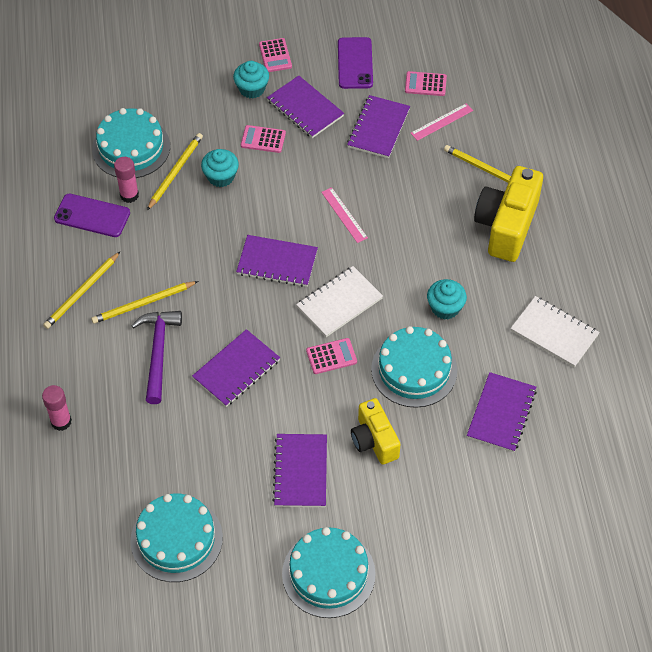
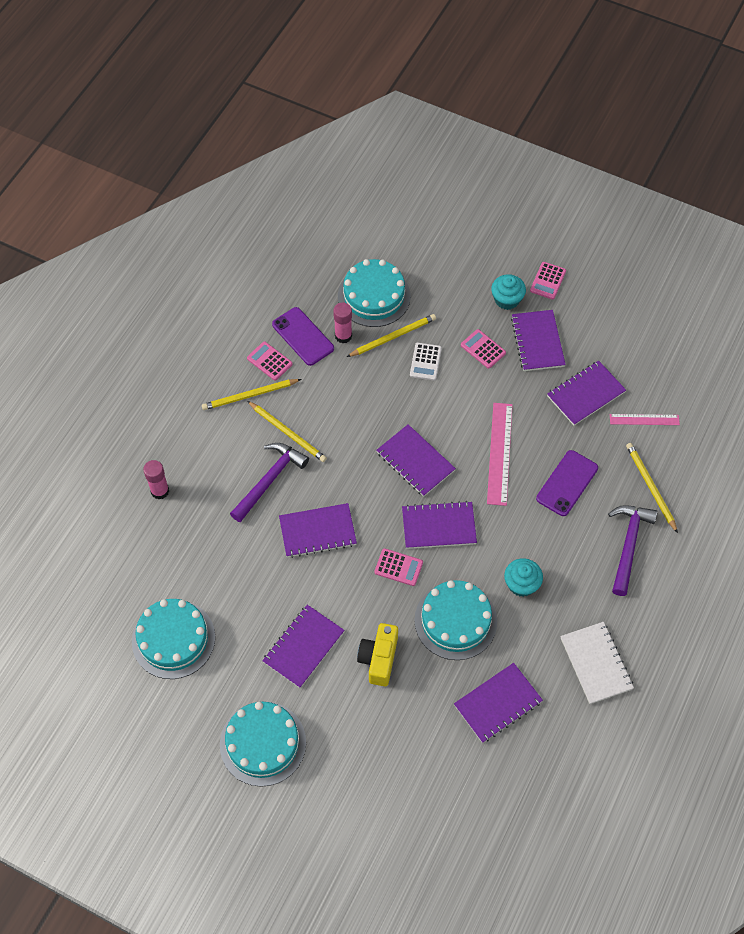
camera: 35 degrees right, 5 degrees up
yellow pencil [91,281,198,324] -> yellow pencil turned 150 degrees counterclockwise [247,401,327,462]
turquoise cupcake [201,149,239,187] -> white calculator [410,343,442,381]
white notebook [296,266,383,337] -> purple notebook [402,501,477,549]
pink ruler [321,187,368,243] -> pink ruler [487,403,513,506], size x1.65
purple phone [338,37,373,89] -> purple phone moved to [536,450,598,516]
pink calculator [405,71,447,96] -> pink calculator moved to [247,341,293,381]
yellow camera [474,166,543,262] -> purple hammer [608,505,658,596]

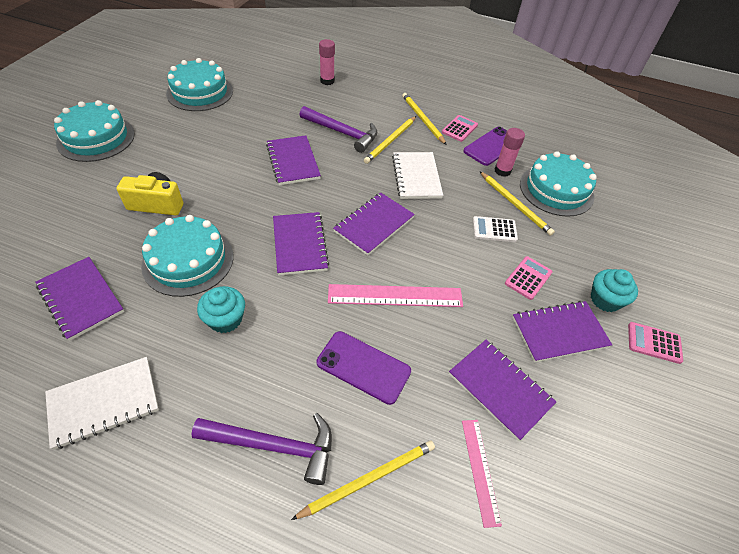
camera: 80 degrees right, 10 degrees down
purple notebook [262,605,345,688] -> none
pink calculator [374,548,423,586] -> none
none -> white notebook [392,152,443,199]

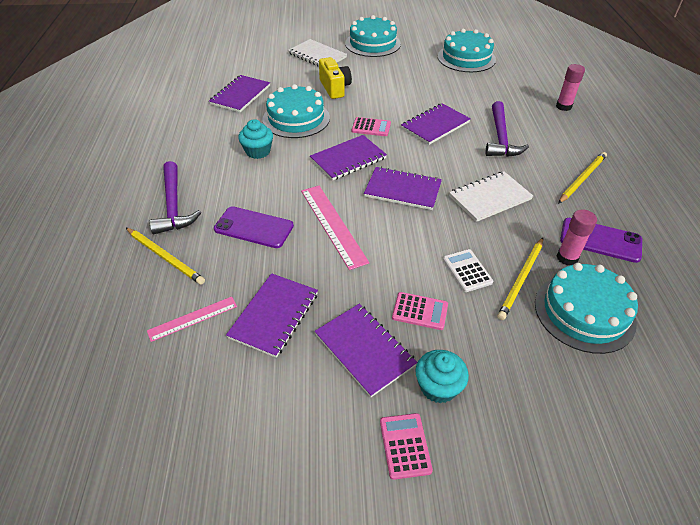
camera: 70 degrees right, 5 degrees down
white notebook [45,357,159,450] -> white notebook moved to [288,39,347,67]
purple phone [317,331,411,405] -> purple phone turned 75 degrees counterclockwise [214,206,294,248]
yellow pencil [364,116,416,164] -> none
pink calculator [442,115,478,142] -> pink calculator moved to [352,117,391,136]

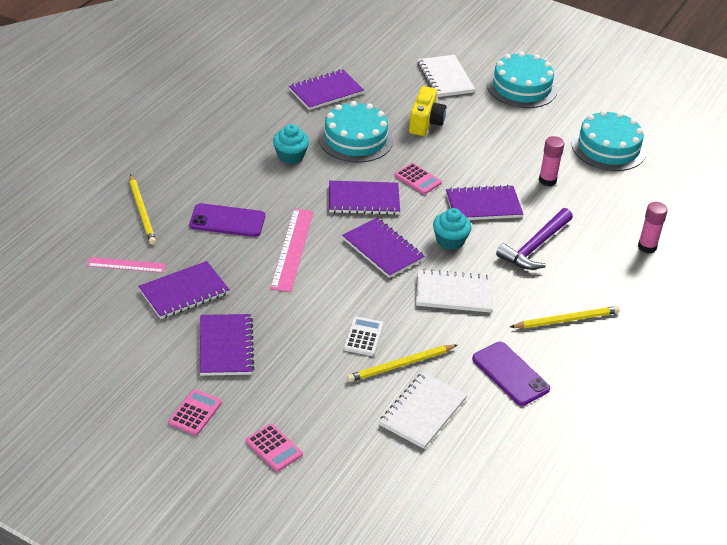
camera: 30 degrees right, 5 degrees down
purple hammer [149,161,201,234] -> none
purple phone [214,206,294,248] -> purple phone turned 45 degrees counterclockwise [189,203,265,237]
pink calculator [392,292,448,330] -> pink calculator moved to [245,424,303,472]
turquoise cupcake [415,350,469,403] -> turquoise cupcake moved to [433,208,472,250]
turquoise cake [535,263,638,354] -> white notebook [379,372,467,449]
pink glue stick [557,209,597,265] -> pink glue stick moved to [539,136,564,186]

